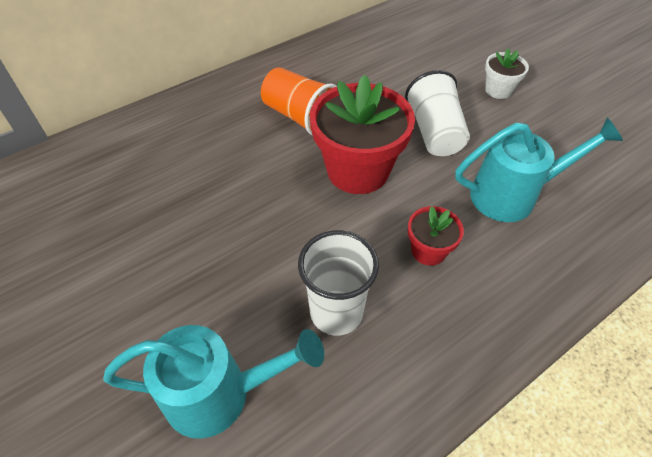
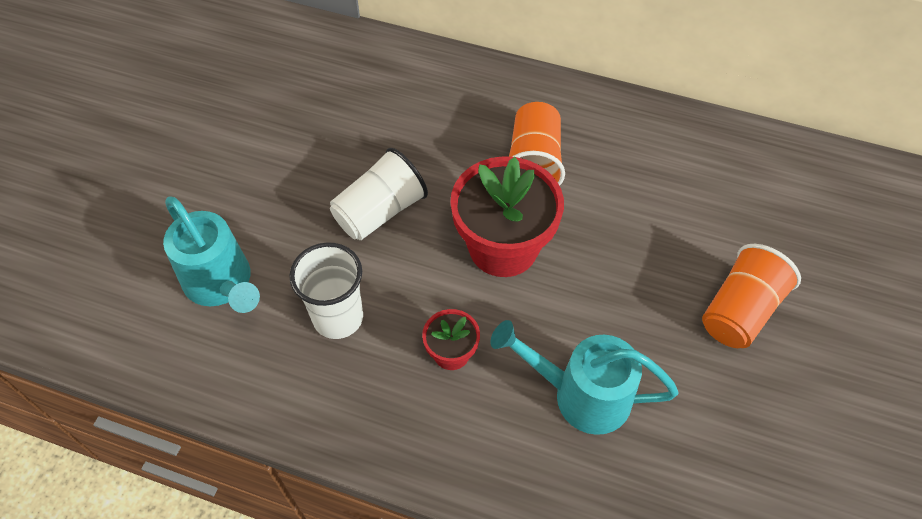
camera: 55 degrees right, 5 degrees up
white cup [405,70,470,156] -> white cup moved to [330,148,428,240]
turquoise watering can [455,118,623,222] -> turquoise watering can turned 150 degrees clockwise [490,320,679,435]
white flower pot [485,49,529,99] -> orange cup [702,244,801,348]

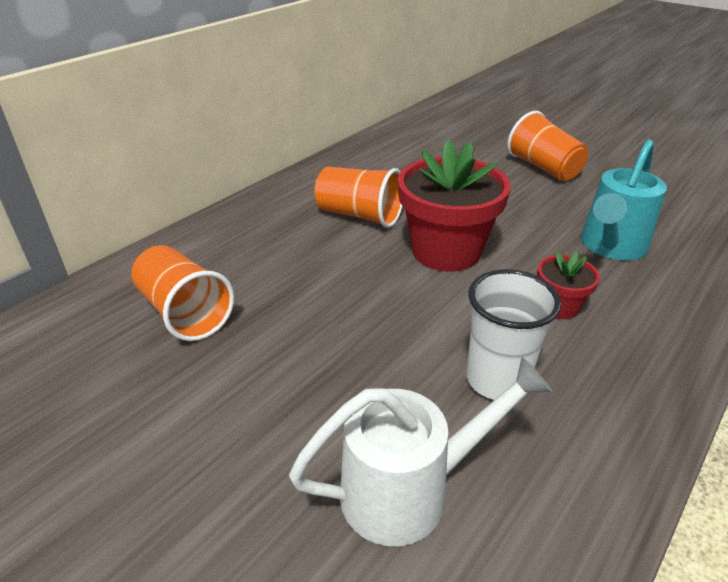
camera: 70 degrees left, 20 degrees down
turquoise watering can [163,196,260,313] -> white watering can [289,357,553,546]
white cup [330,148,428,240] -> none
none -> orange cup [131,245,234,341]

